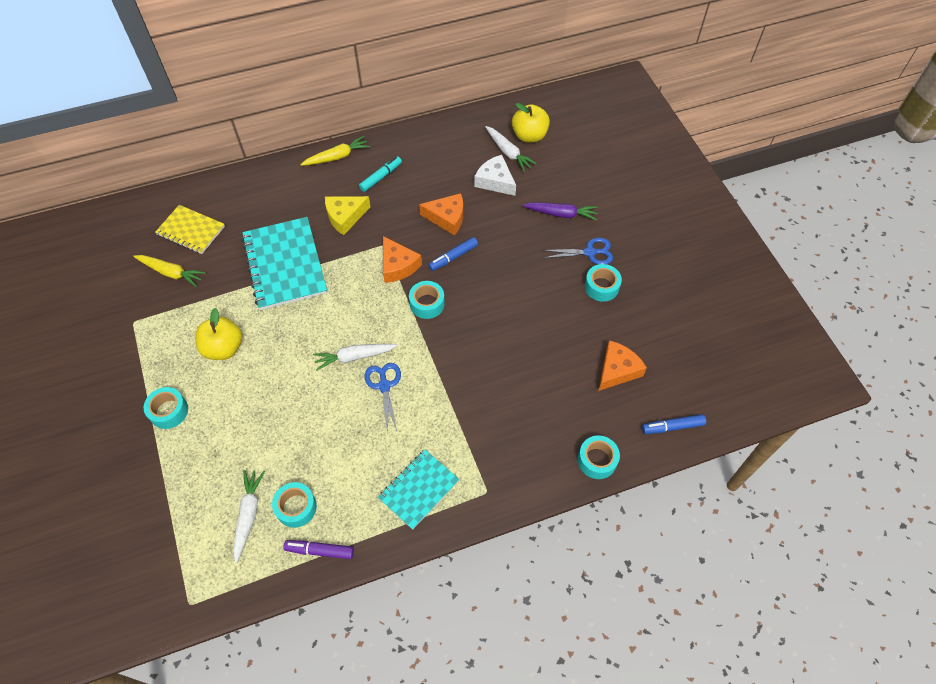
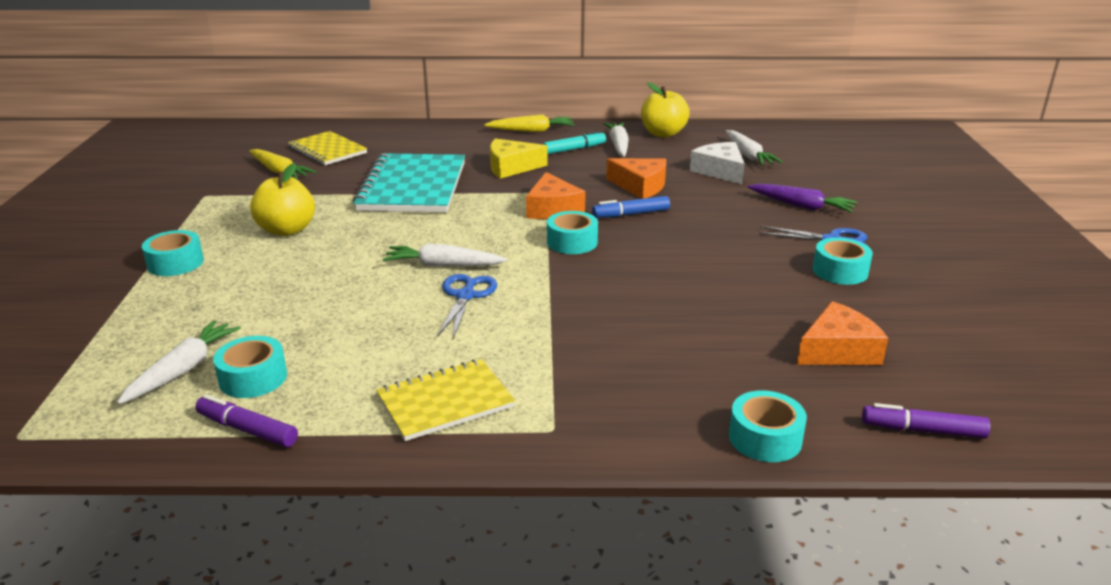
camera: 20 degrees right, 30 degrees down
turquoise notebook [378,450,460,530] -> yellow notebook [376,359,515,441]
yellow apple [512,103,550,143] -> yellow apple moved to [641,82,690,138]
blue marker [642,414,706,434] -> purple marker [862,403,990,438]
none -> white carrot [603,122,629,157]

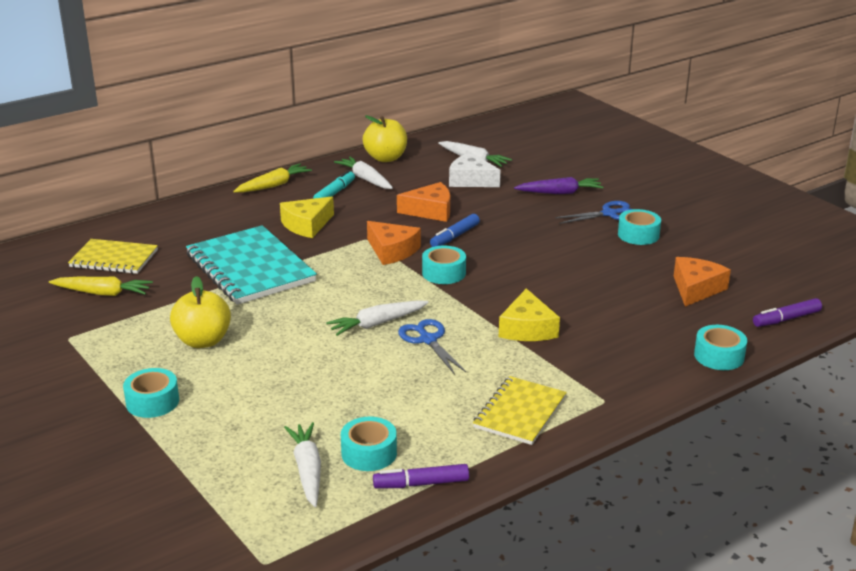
camera: 35 degrees left, 0 degrees up
none -> yellow cheese [499,288,560,341]

